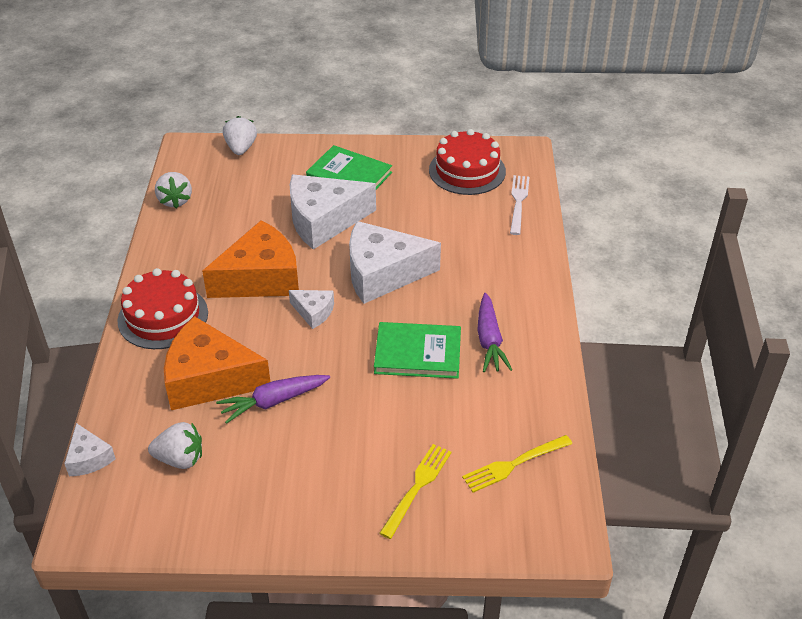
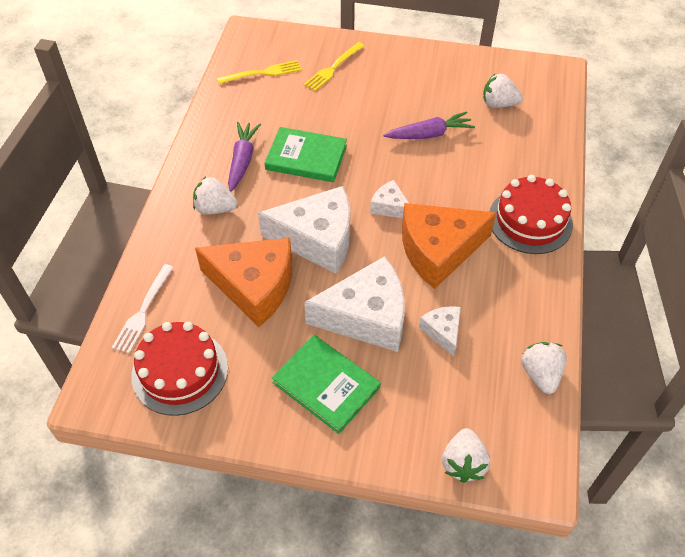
camera: 170 degrees left, 10 degrees up
white cheese [64,423,116,476] -> white cheese moved to [419,306,461,356]
orange cheese [164,316,270,410] -> orange cheese moved to [195,238,292,327]
none -> white strawberry [193,177,238,215]

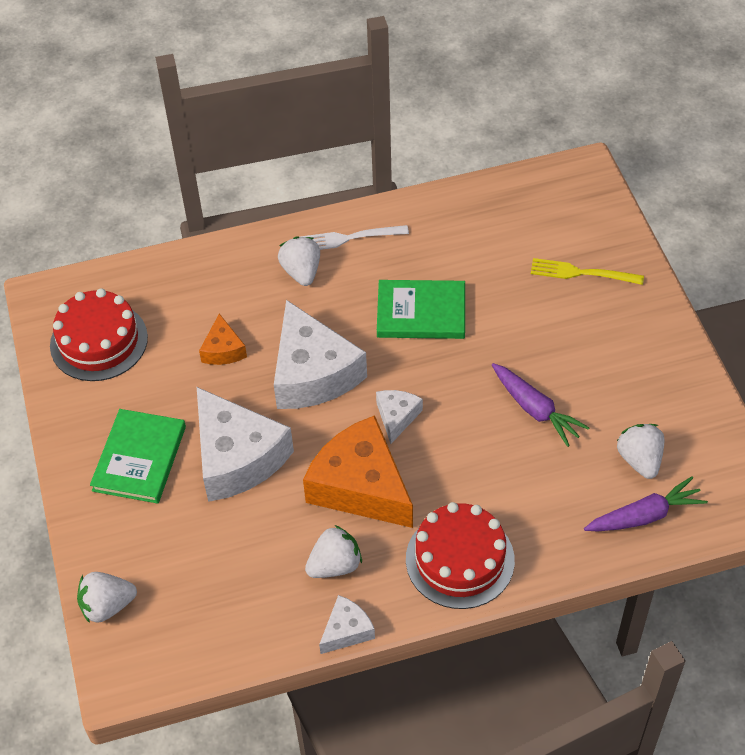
camera: 65 degrees right, 0 degrees up
white fork [112,264,174,354] -> white fork moved to [300,225,409,250]
orange cheese [195,238,292,327] -> orange cheese [199,314,247,365], size x0.48
yellow fork [217,60,301,84] -> none
purple carrot [228,122,261,192] -> purple carrot moved to [584,476,708,531]
green book [265,127,347,182] -> green book turned 75 degrees counterclockwise [377,280,465,339]
white cheese [419,306,461,356] -> white cheese moved to [319,595,375,654]
white strawberry [521,342,567,394] -> white strawberry moved to [305,525,362,578]

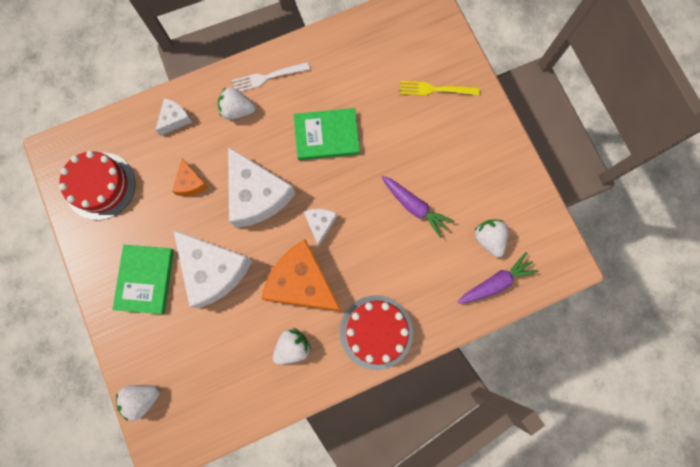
camera: 10 degrees left, 25 degrees up
white strawberry [278,237,320,286] -> white strawberry turned 60 degrees counterclockwise [218,87,256,120]
white cheese [319,595,375,654] -> white cheese moved to [155,98,192,136]

